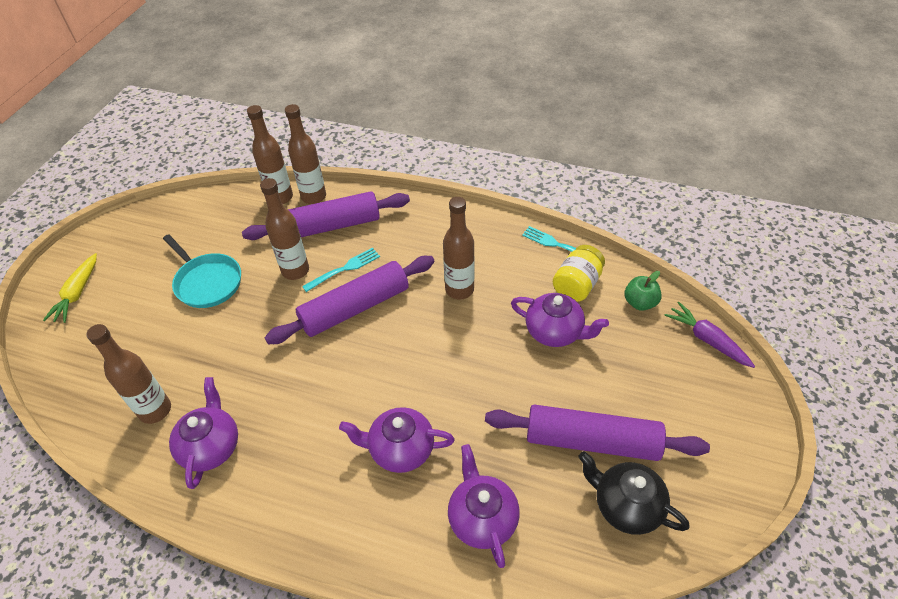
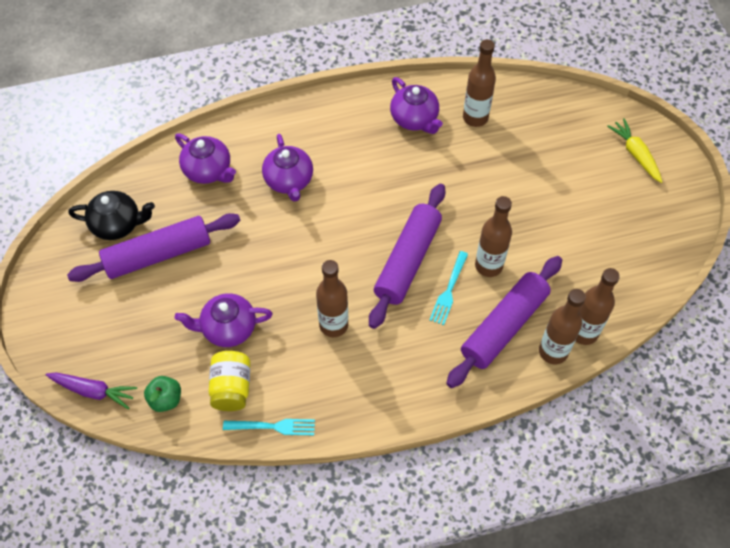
camera: 145 degrees right, 10 degrees up
turquoise pan [163,234,241,308] -> none
purple teapot [339,407,455,473] -> purple teapot turned 105 degrees clockwise [262,134,313,202]

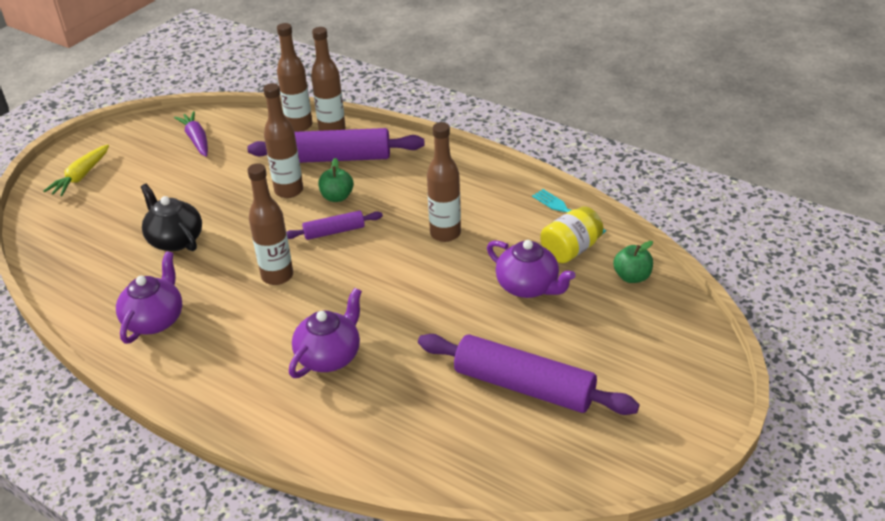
camera: 130 degrees left, 20 degrees down
purple carrot [46,373,137,409] -> purple carrot moved to [174,111,208,157]
black teapot [68,191,155,240] -> black teapot moved to [141,184,202,251]
purple teapot [175,133,236,184] -> none
purple rolling pin [369,184,445,329] -> purple rolling pin [287,211,383,240], size x0.52
turquoise fork [430,251,468,325] -> green apple [318,158,354,202]
brown bottle [463,39,496,127] -> brown bottle moved to [247,163,293,285]

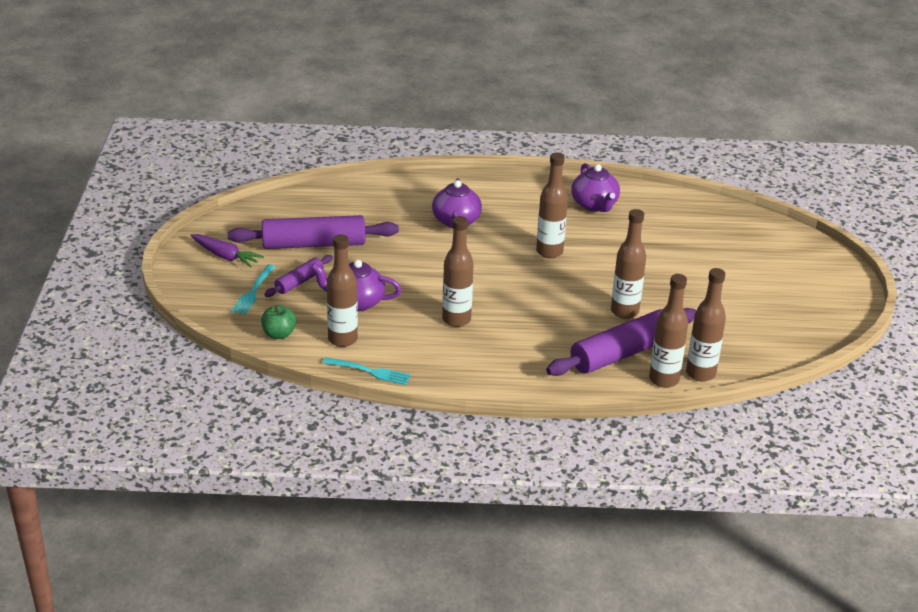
camera: 145 degrees right, 5 degrees down
yellow carrot [43,145,109,197] -> none
black teapot [141,184,202,251] -> none
purple carrot [174,111,208,157] -> purple carrot moved to [190,234,264,268]
purple rolling pin [287,211,383,240] -> purple rolling pin moved to [264,255,333,297]
green apple [318,158,354,202] -> none
yellow jar [540,206,603,263] -> brown bottle [327,234,358,347]
none -> turquoise fork [231,264,275,315]

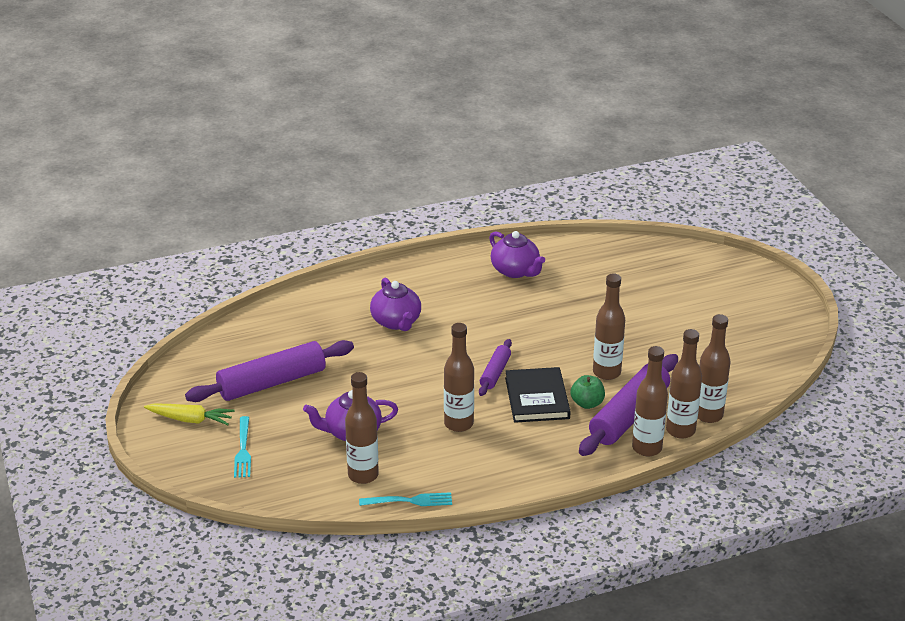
camera: 20 degrees left, 0 degrees up
purple carrot [190,234,264,268] -> yellow carrot [144,403,235,425]
green apple [261,305,296,339] -> green apple moved to [570,375,605,409]
purple rolling pin [264,255,333,297] -> purple rolling pin moved to [479,339,512,396]
brown bottle [536,153,568,258] -> brown bottle moved to [632,346,668,456]
none -> black book [505,367,571,423]

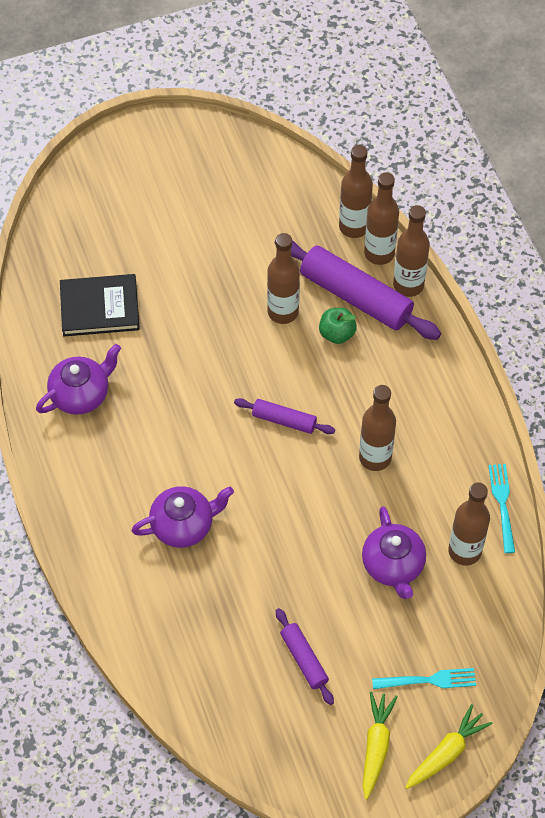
camera: 90 degrees left, 25 degrees up
purple rolling pin [185,340,354,402] -> purple rolling pin [276,608,334,705], size x0.52
black book [505,367,571,423] -> black book moved to [60,274,140,336]
none -> yellow carrot [405,704,492,789]

